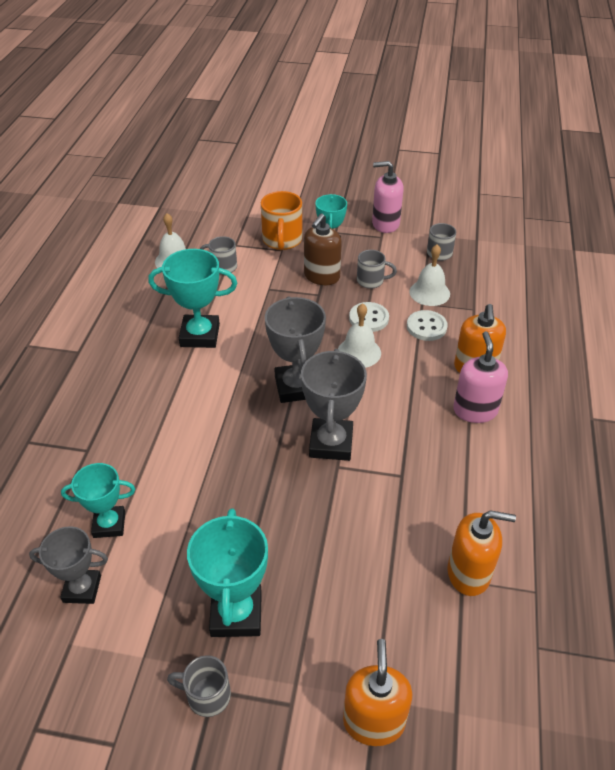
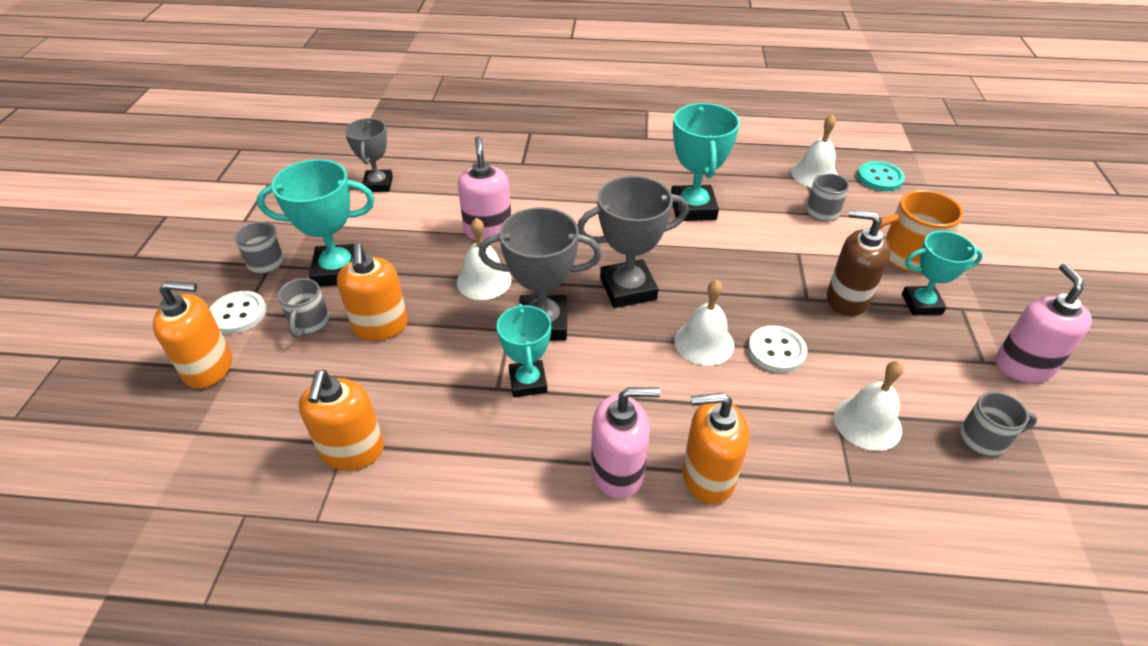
camera: 85 degrees right, 0 degrees up
turquoise trophy [61,463,135,538] -> turquoise trophy moved to [497,304,551,397]
grey mug [357,250,397,289] -> grey mug moved to [278,278,330,338]
white button [407,310,448,341] -> white button moved to [210,291,267,334]
none -> orange soap dispenser [337,243,408,341]
none -> white bell [457,218,511,300]
none -> pink soap dispenser [458,136,511,242]
none -> turquoise button [857,161,905,191]

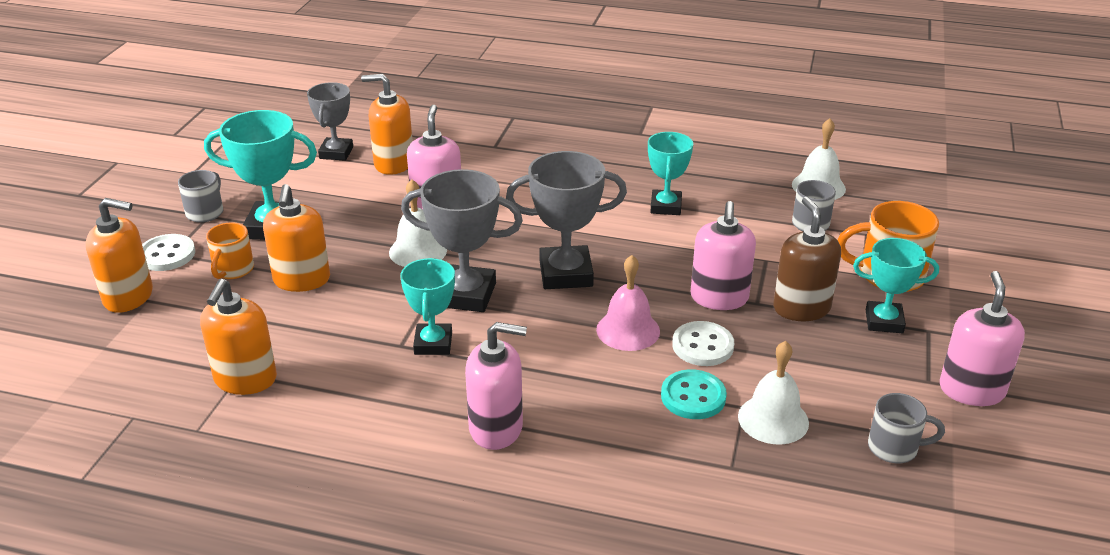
camera: 10 degrees right, 10 degrees down
grey mug [278,278,330,338] -> orange mug [206,222,254,279]
turquoise trophy [671,103,740,221] -> turquoise trophy [648,132,693,215], size x0.66
white bell [674,279,734,366] -> pink bell [596,255,660,351]
orange soap dispenser [682,393,749,504] -> orange soap dispenser moved to [361,74,413,175]
brown soap dispenser [827,210,891,316] -> brown soap dispenser turned 45 degrees clockwise [773,197,841,321]
turquoise button [857,161,905,191] -> turquoise button moved to [661,369,727,419]
none -> pink soap dispenser [691,201,756,310]

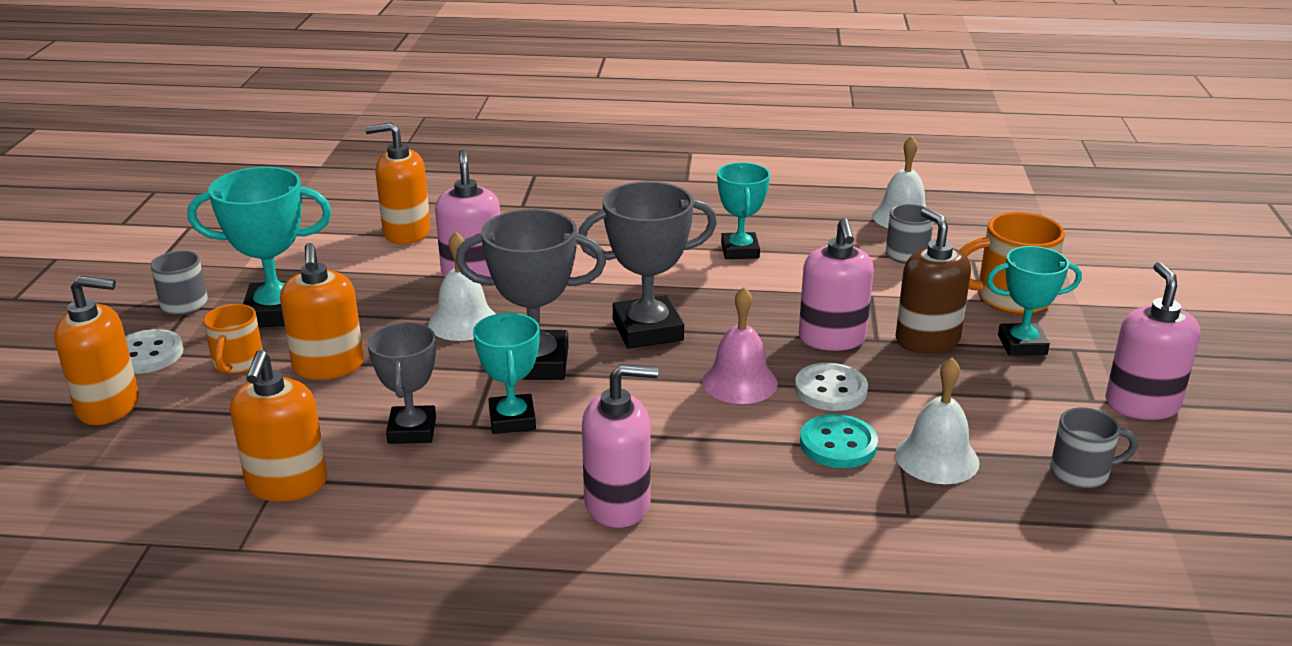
camera: 10 degrees left, 5 degrees down
grey trophy [307,82,353,161] -> grey trophy moved to [367,322,436,444]

